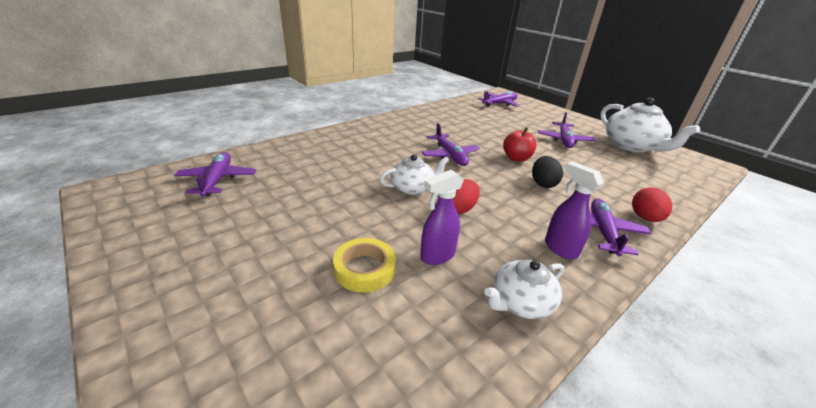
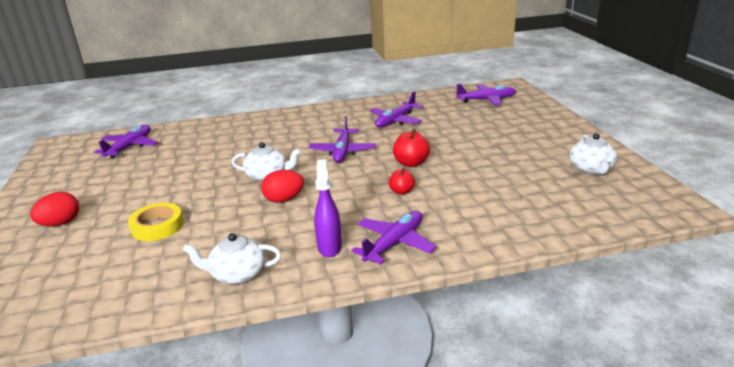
camera: 30 degrees right, 5 degrees down
purple spray bottle [420,170,464,265] -> none
black egg [532,156,563,188] -> red apple [388,168,415,195]
purple plane [538,112,595,148] -> purple plane moved to [370,91,423,128]
white teapot [600,98,700,153] -> white teapot [569,133,617,174], size x0.58
red egg [632,187,672,222] -> red egg moved to [30,192,79,226]

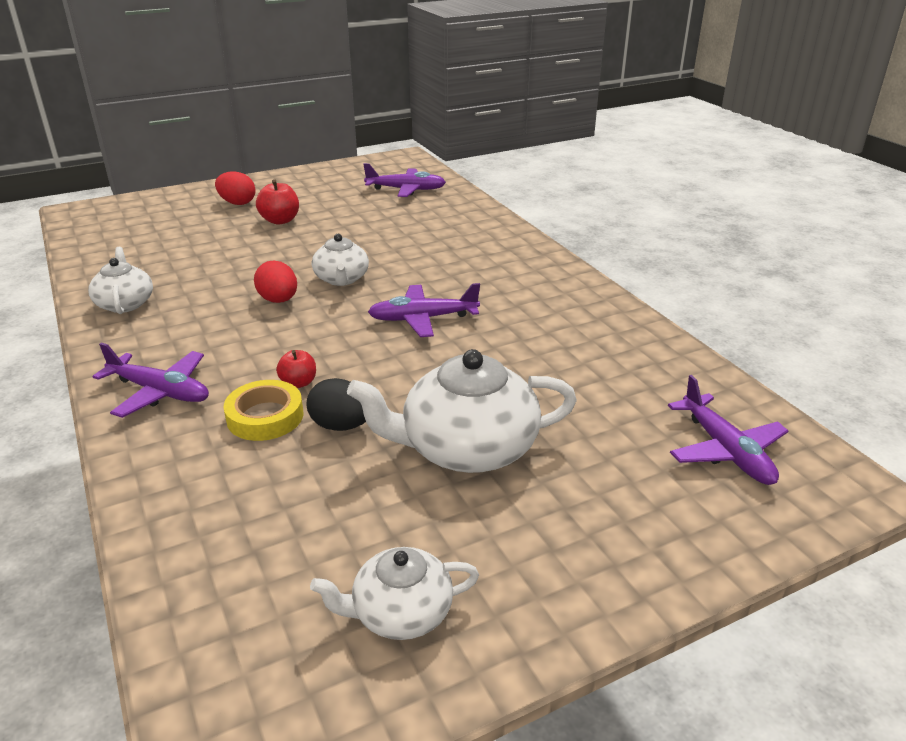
camera: 75 degrees right, 5 degrees up
yellow tape [128,203,184,241] -> yellow tape moved to [223,380,304,441]
purple spray bottle [314,159,342,257] -> none
purple plane [370,91,423,128] -> none
red apple [393,128,430,167] -> red apple moved to [256,179,299,225]
none -> black egg [307,378,366,431]
none -> white teapot [347,349,577,473]

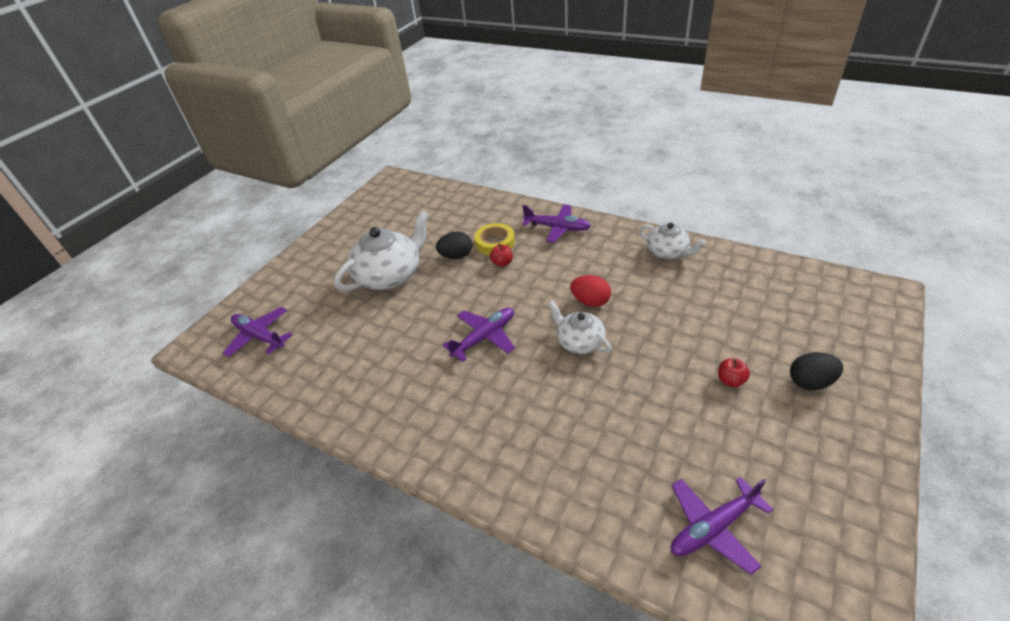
camera: 150 degrees right, 10 degrees up
purple plane [92,343,209,418] -> purple plane turned 150 degrees counterclockwise [522,204,591,243]
red egg [215,171,256,205] -> black egg [790,352,843,390]
red apple [256,179,299,225] -> red apple [718,358,750,387], size x0.65
white teapot [310,547,479,640] -> none

